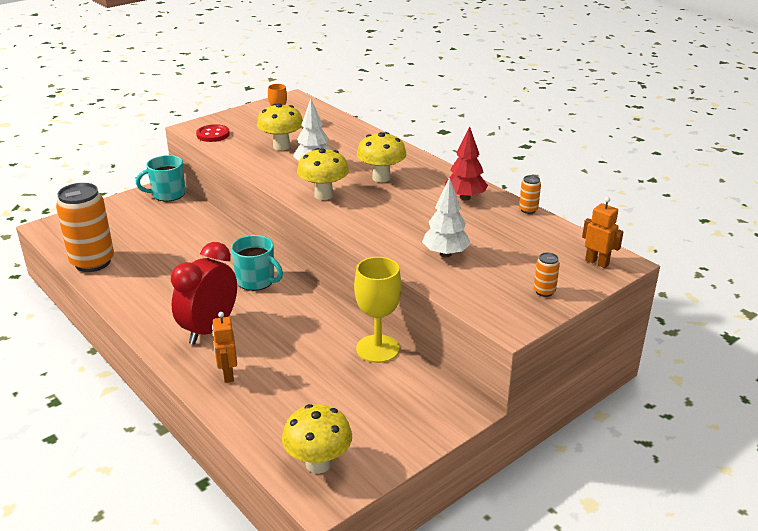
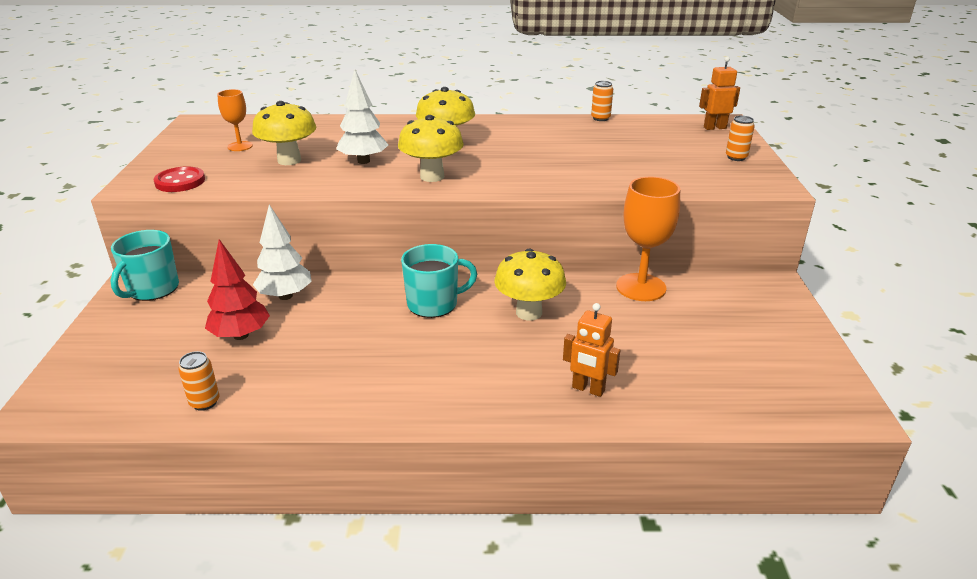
camera: 50 degrees left, 0 degrees up
orange can [56,183,114,272] -> orange can [178,351,219,411], size x0.42
red clock [171,242,237,344] -> none
yellow mushroom [282,404,352,474] -> yellow mushroom moved to [494,248,566,320]
yellow goblet [354,257,401,363] -> orange goblet [616,177,680,301]
white tree [422,177,471,258] -> white tree moved to [253,205,312,300]
red tree [445,126,488,201] -> red tree moved to [205,239,270,340]

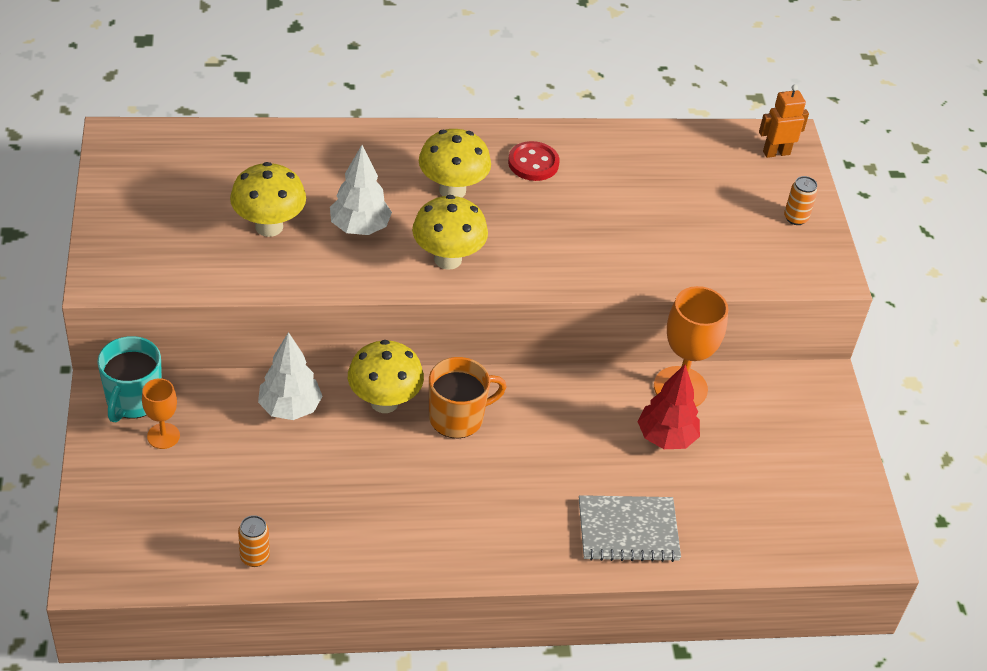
camera: 10 degrees left, 15 degrees up
red button [154,166,205,192] -> red button moved to [508,141,560,181]
red tree [205,239,270,340] -> red tree moved to [637,364,700,449]
orange goblet [217,89,253,151] -> orange goblet moved to [142,378,180,449]
turquoise mug [401,244,477,318] -> orange mug [429,357,506,438]
yellow mushroom [494,248,566,320] -> yellow mushroom moved to [348,340,424,413]
orange robot [563,303,620,397] -> grey notebook [579,495,681,562]
orange can [591,81,613,121] -> none

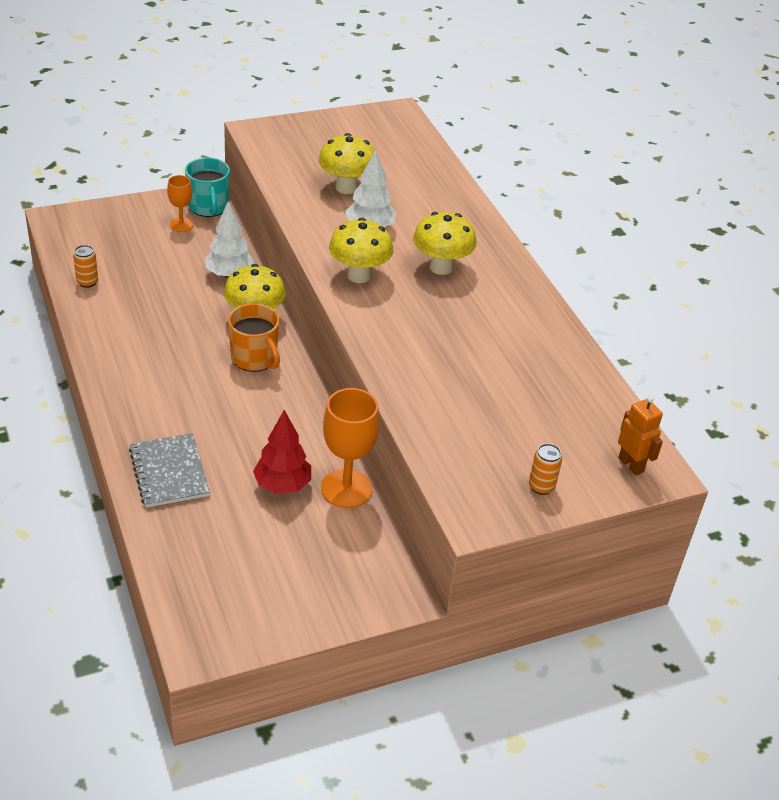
camera: 75 degrees right, 5 degrees down
turquoise mug [97,336,162,422] -> turquoise mug turned 105 degrees counterclockwise [185,158,230,217]
red button [508,141,560,181] -> none

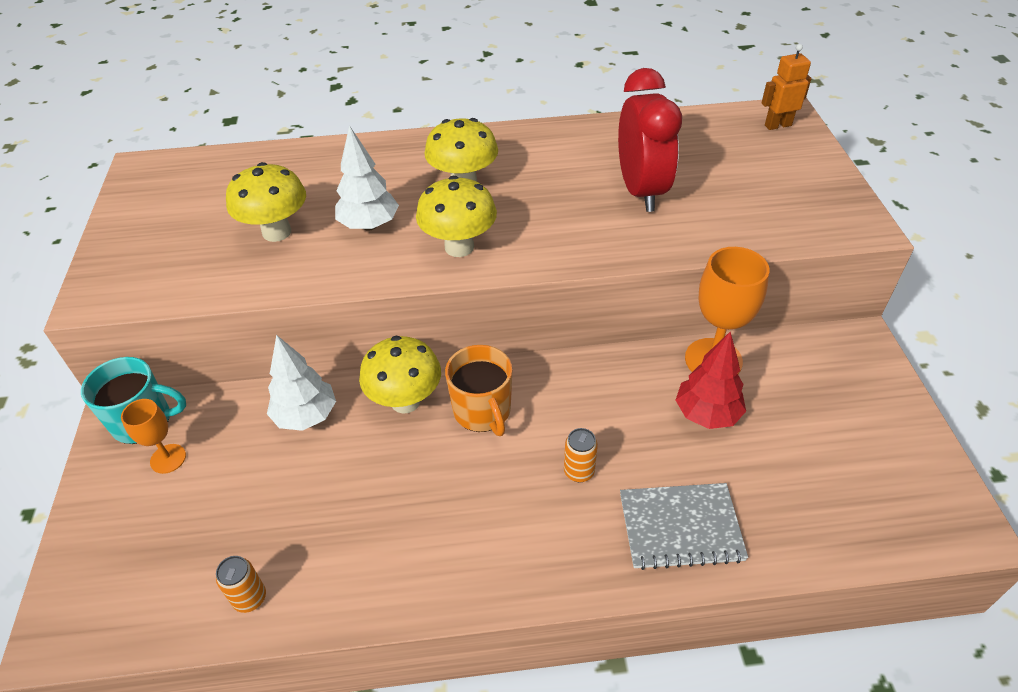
camera: 70 degrees left, 5 degrees up
orange mug [228,303,280,372] -> orange mug turned 90 degrees clockwise [445,345,512,436]
orange can [529,444,562,495] -> orange can moved to [564,428,598,483]
none -> red clock [618,68,682,212]

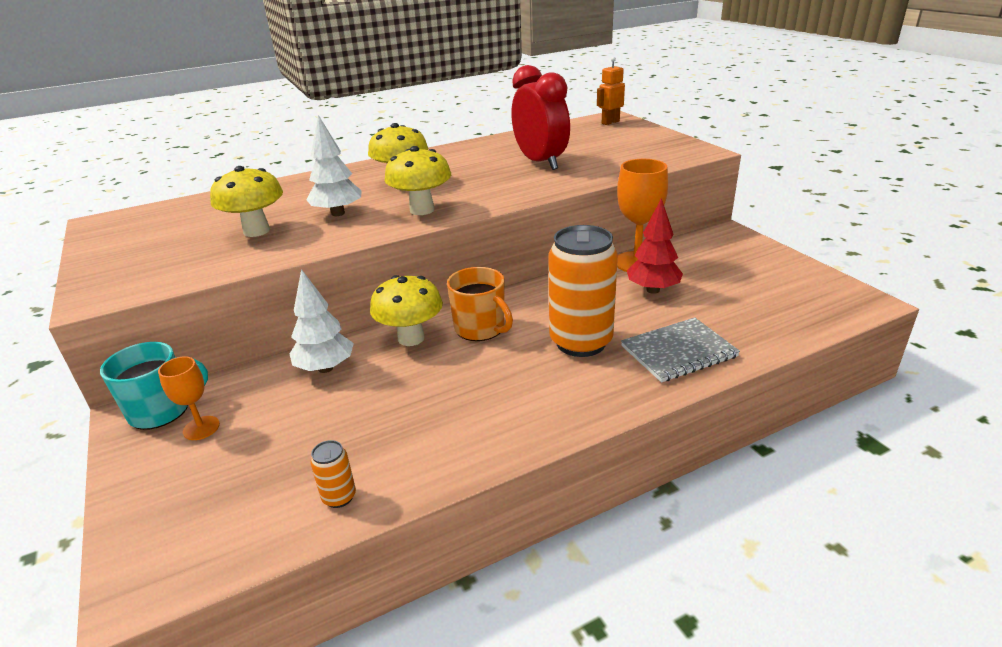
camera: 20 degrees left, 15 degrees down
orange can [564,428,598,483] -> orange can [548,225,618,357], size x2.39

